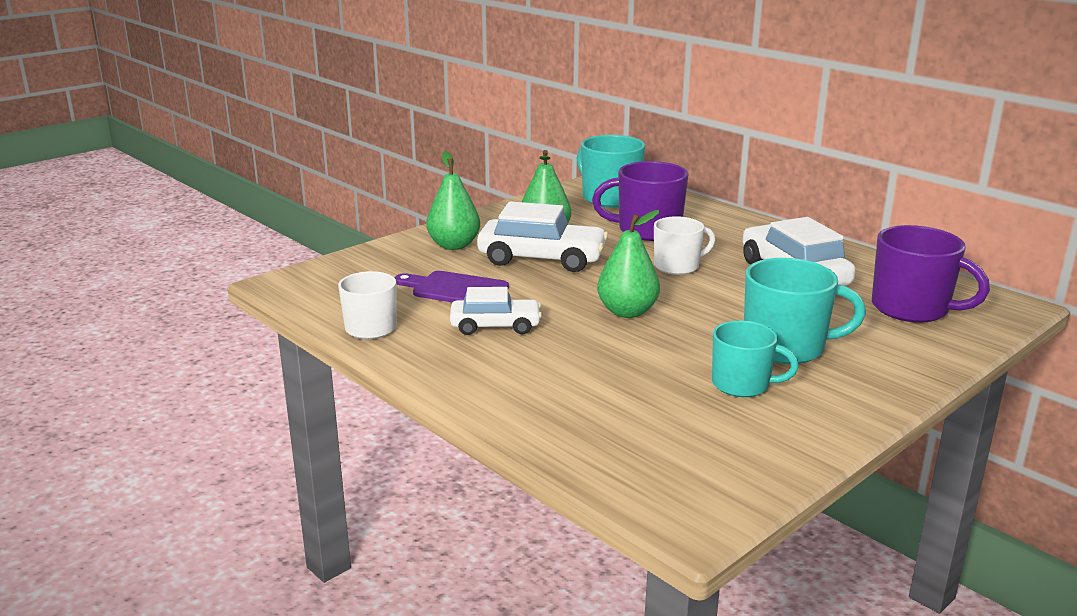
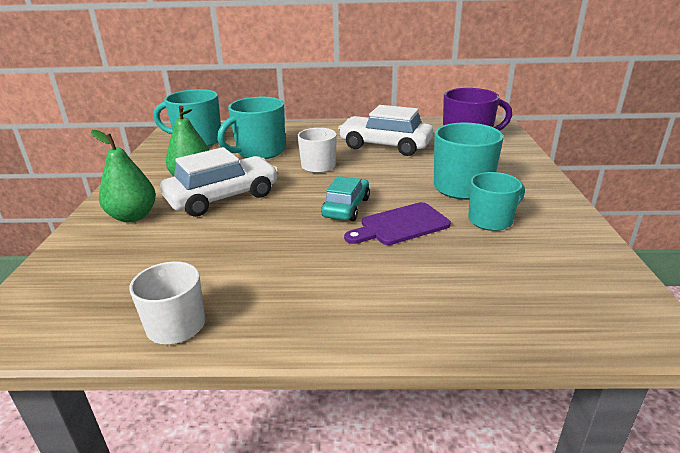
camera: 45 degrees left, 5 degrees up
purple cutting board [395,271,509,303] -> purple cutting board moved to [344,202,451,245]
white car [450,287,542,335] -> none
purple mug [592,161,689,241] -> turquoise mug [217,97,285,159]
green pear [597,210,660,318] -> turquoise car [321,176,370,221]

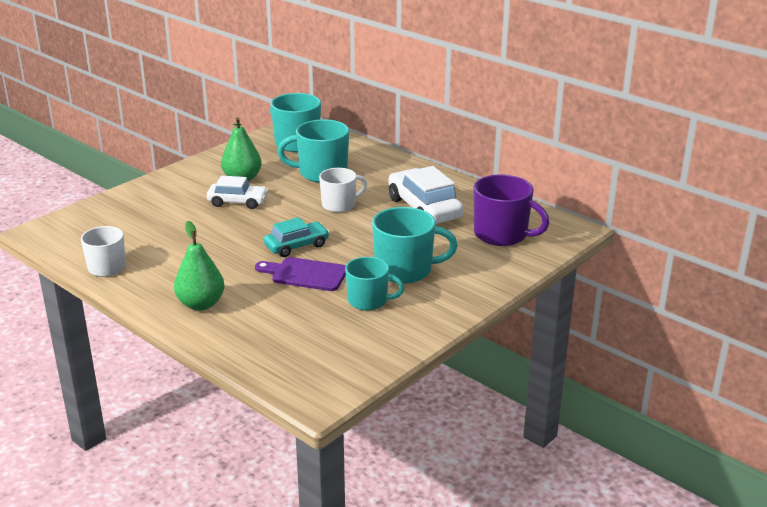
camera: 40 degrees right, 0 degrees up
green pear [91,130,156,222] -> green pear moved to [174,221,225,311]
white car [160,147,278,217] -> white car [207,176,269,209], size x0.62

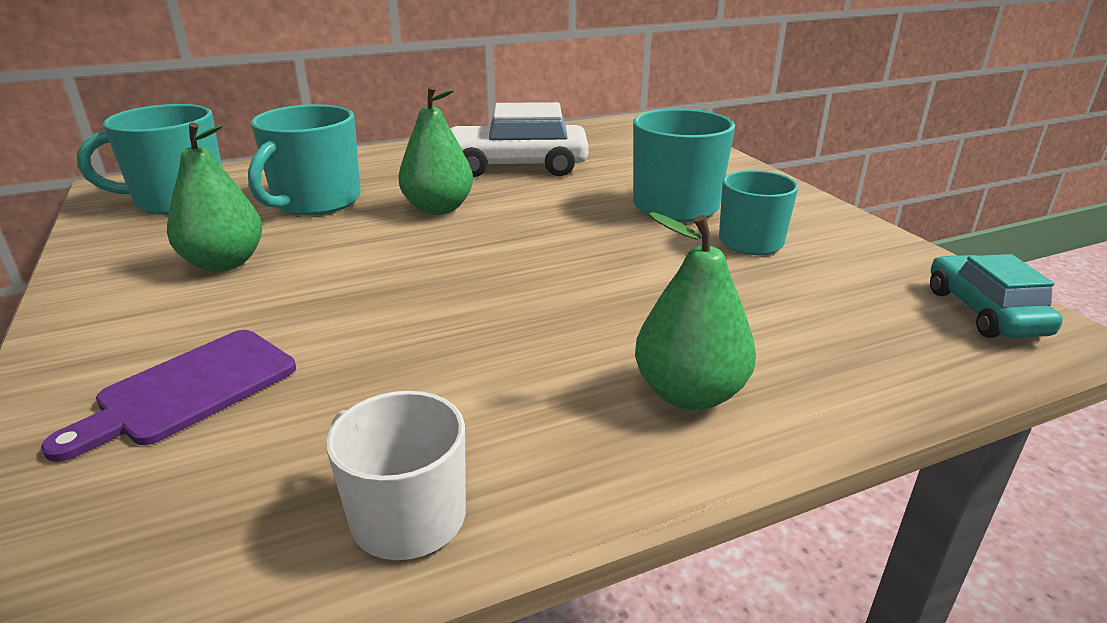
camera: 65 degrees left, 0 degrees up
white car [207,176,269,209] -> none
purple cutting board [255,257,346,291] -> purple cutting board moved to [41,330,296,462]
turquoise car [264,217,329,257] -> turquoise car moved to [930,254,1063,338]
white mug [319,168,367,213] -> green pear [398,86,473,215]
purple mug [474,175,549,246] -> none

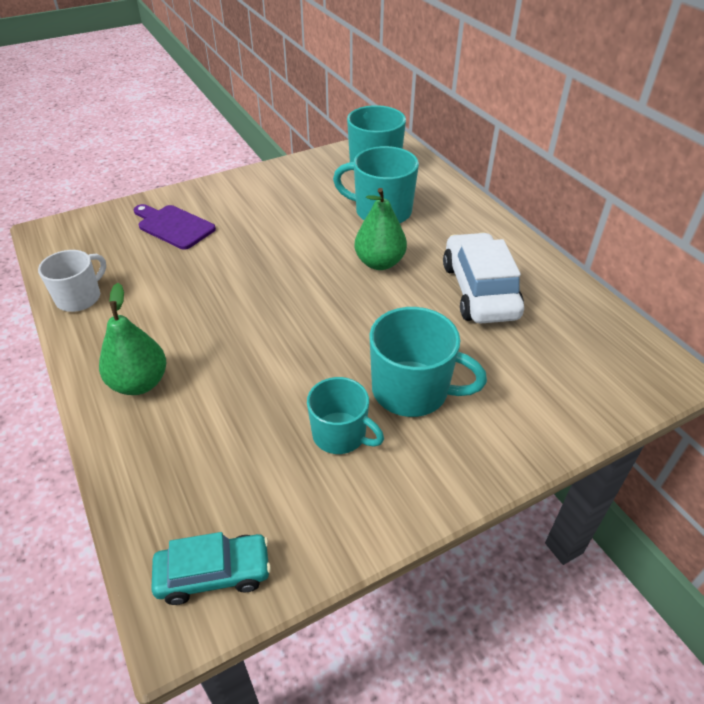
camera: 85 degrees right, 15 degrees up
green pear [167,122,262,272] -> none

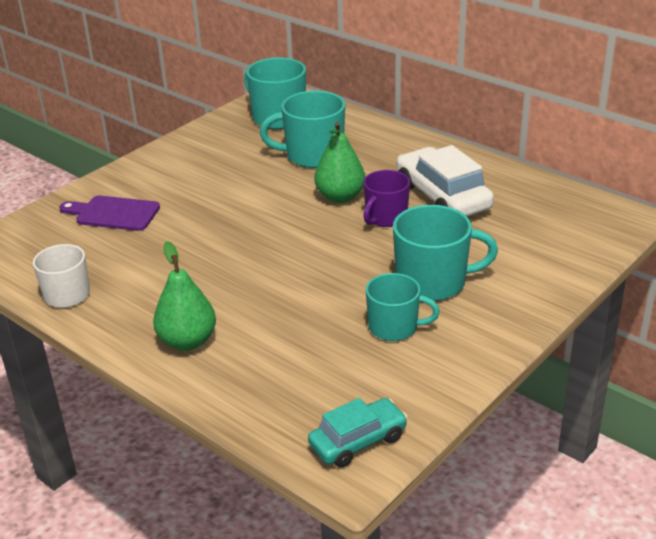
camera: 20 degrees left, 10 degrees down
none -> purple mug [363,170,410,227]

